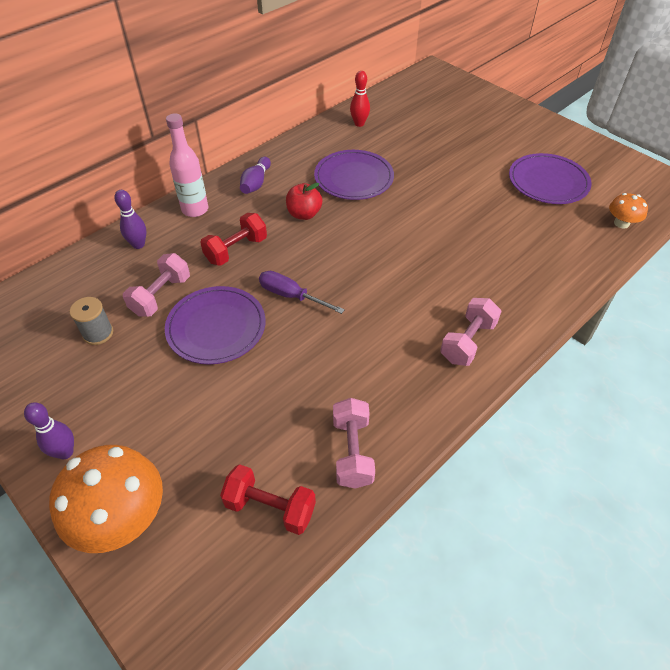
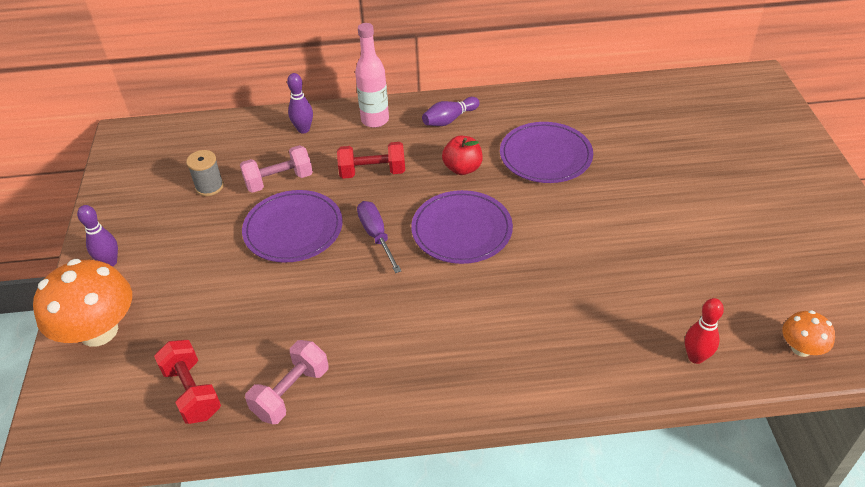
camera: 40 degrees right, 5 degrees down
red bowling pin [350,71,370,127] -> red bowling pin moved to [685,298,724,364]
pink dumbbell [440,298,502,366] -> none
purple plate [509,153,592,204] -> purple plate moved to [411,190,513,264]

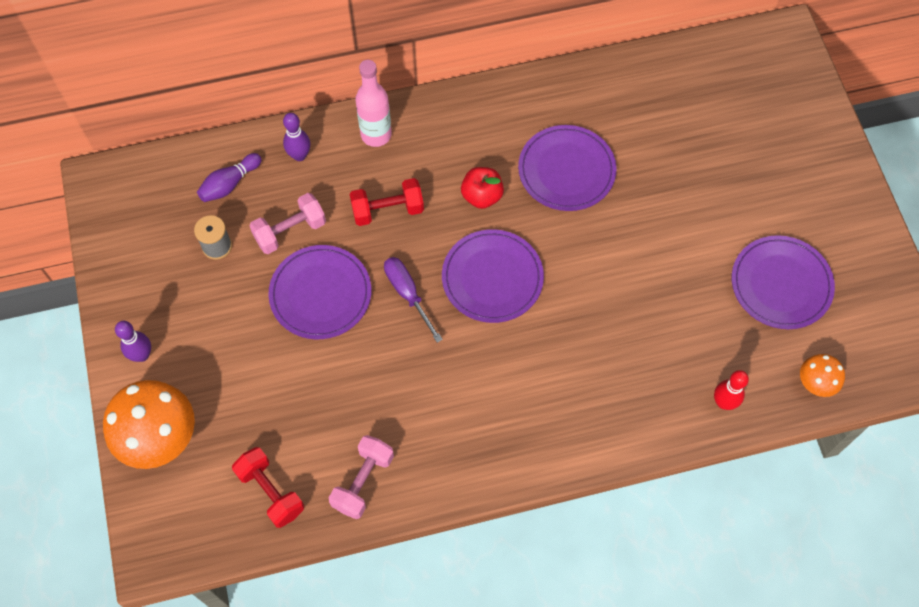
camera: 10 degrees left, 20 degrees up
purple bowling pin [422,97,480,126] -> purple bowling pin moved to [197,153,262,202]
none -> purple plate [732,235,835,329]

